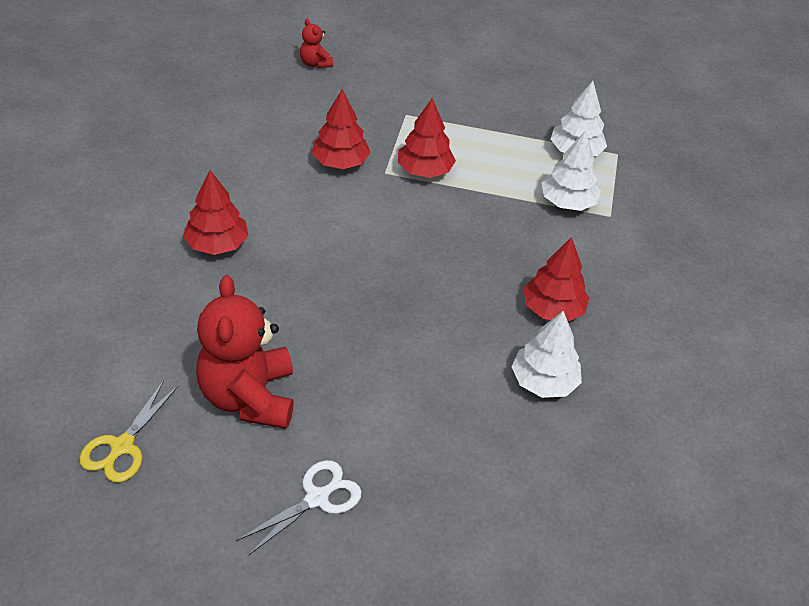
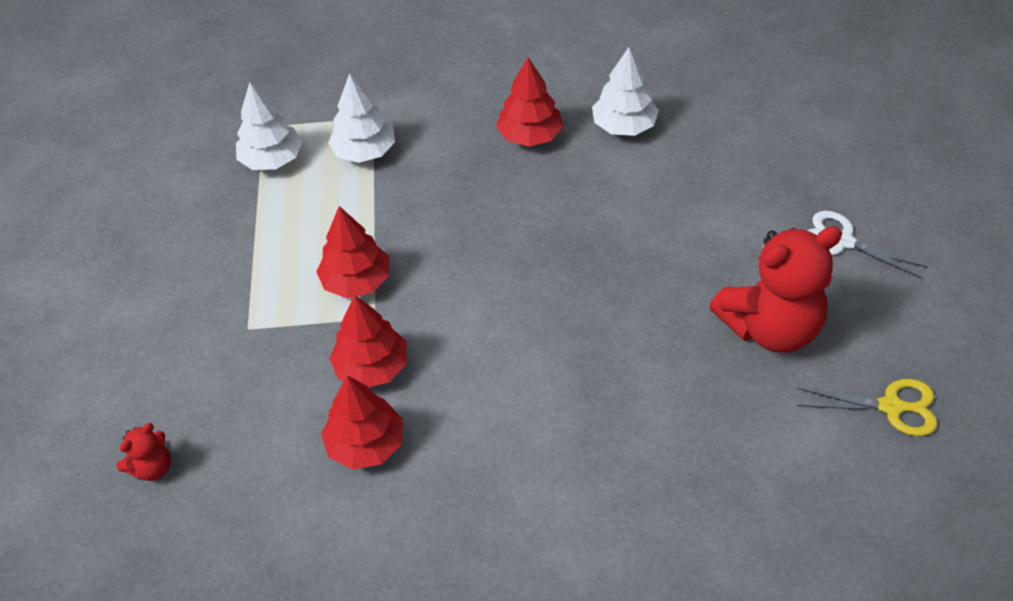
camera: 100 degrees left, 5 degrees up
red tree [183,170,249,255] -> red tree moved to [321,375,403,470]

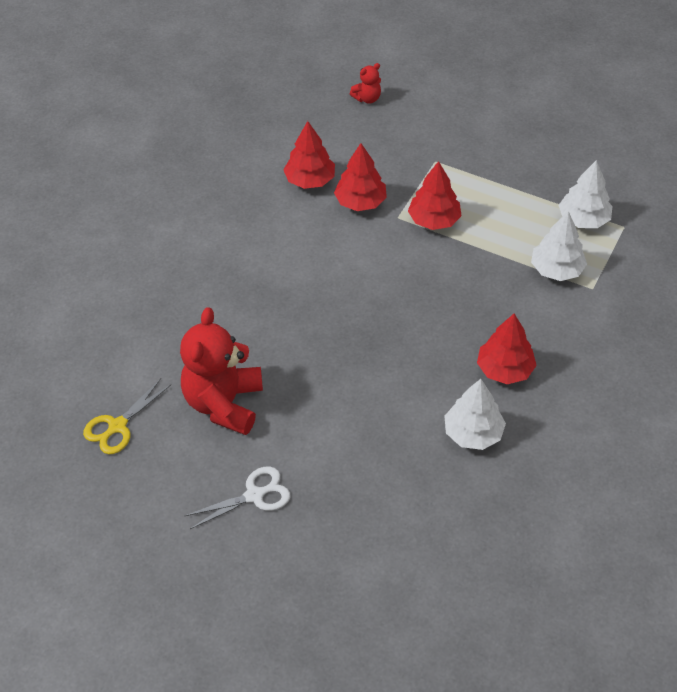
camera: 120 degrees right, 0 degrees up
red teddy bear [117,423,171,481] -> red teddy bear turned 105 degrees counterclockwise [350,63,381,104]

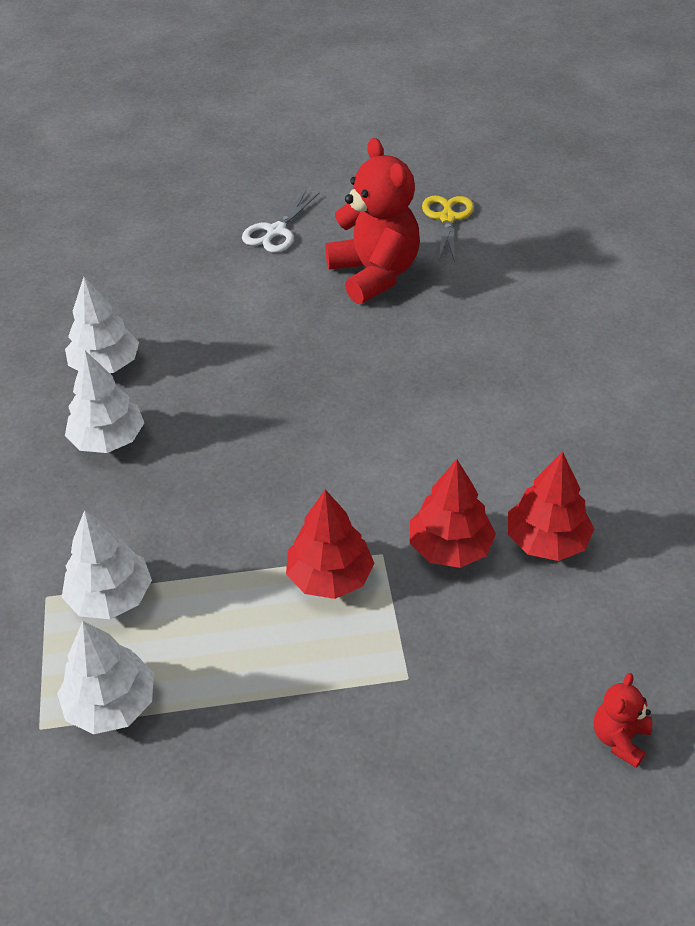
camera: 145 degrees right, 5 degrees down
red tree [477,314,537,384] -> white tree [65,351,144,453]

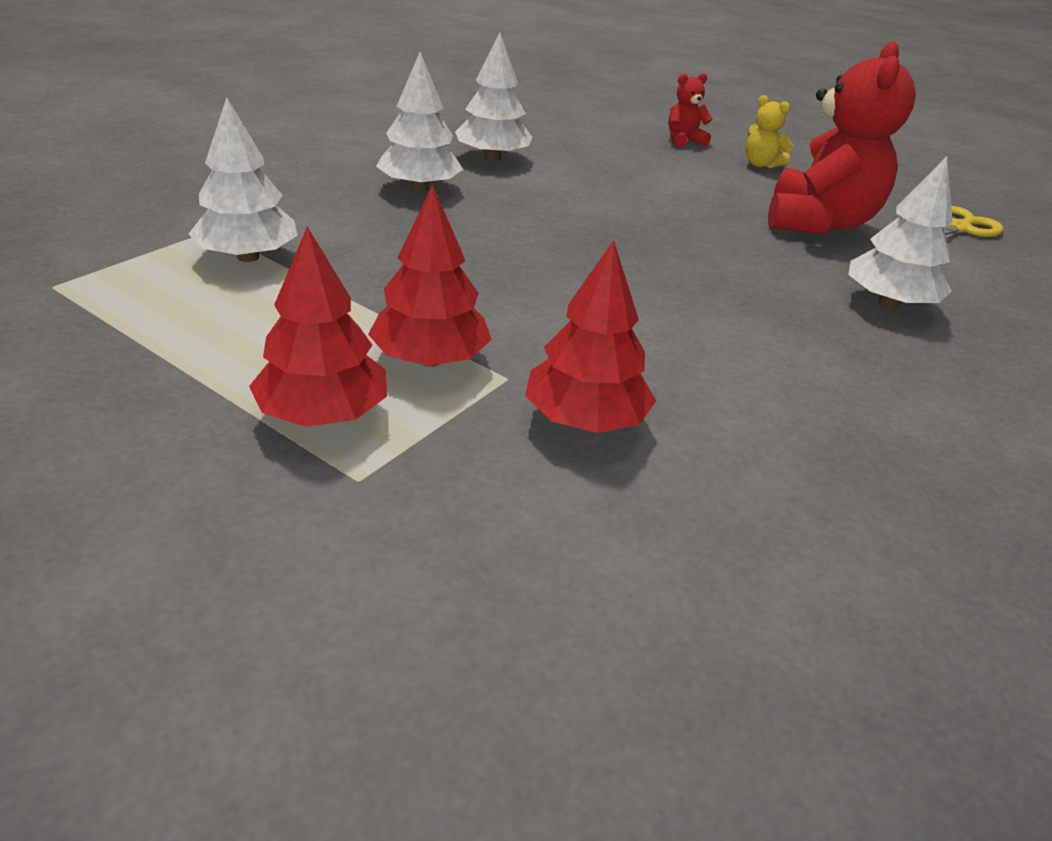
camera: 40 degrees right, 10 degrees down
white tree [57,621,154,734] -> white tree moved to [848,156,953,309]
white scissors [242,189,320,253] -> yellow teddy bear [745,95,793,168]
red tree [508,452,594,561] -> red tree moved to [249,227,387,427]
red teddy bear [594,673,652,768] -> red teddy bear moved to [669,73,713,147]

